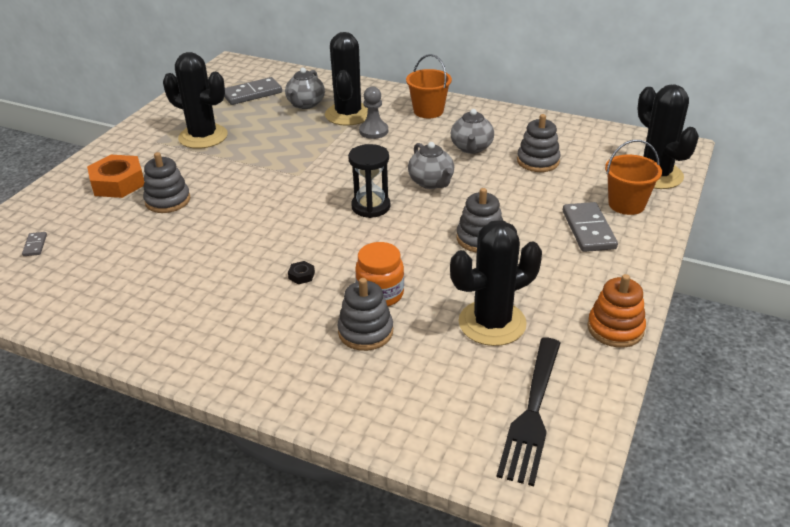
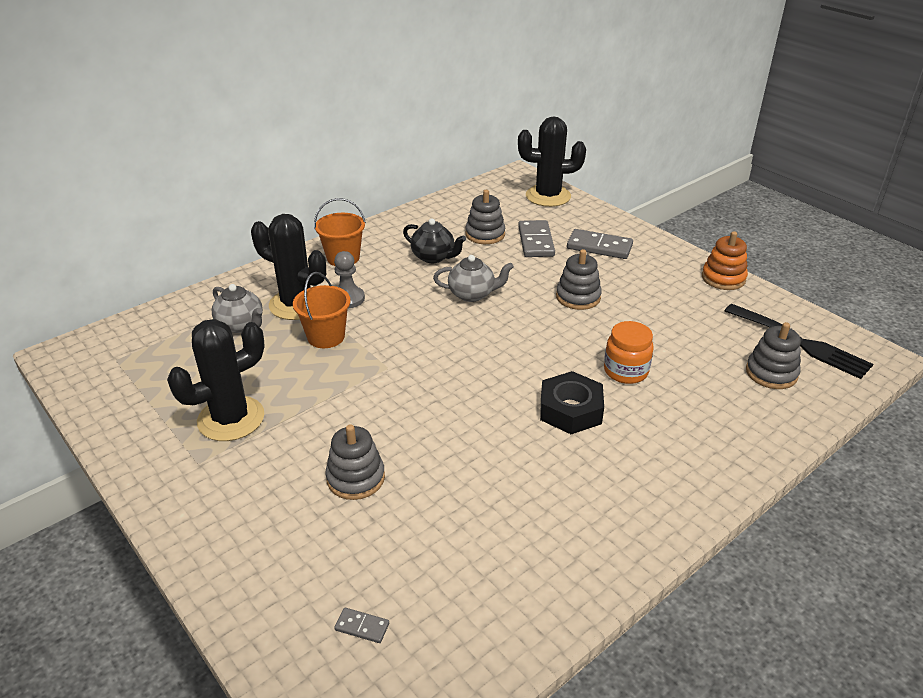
camera: 65 degrees left, 0 degrees up
orange nut [87,155,145,198] -> none
grey domino [224,77,282,105] -> grey domino moved to [518,220,555,257]
black nut [288,261,315,284] -> black nut [540,371,604,434], size x2.45
grey stacking toy [337,278,393,351] -> grey stacking toy moved to [746,322,801,389]
black hourglass [348,144,390,218] -> none
black cactus [450,220,542,346] -> none
grey teapot [451,109,494,154] -> black teapot [403,219,466,263]
orange bucket [605,140,662,215] -> orange bucket moved to [293,272,350,348]

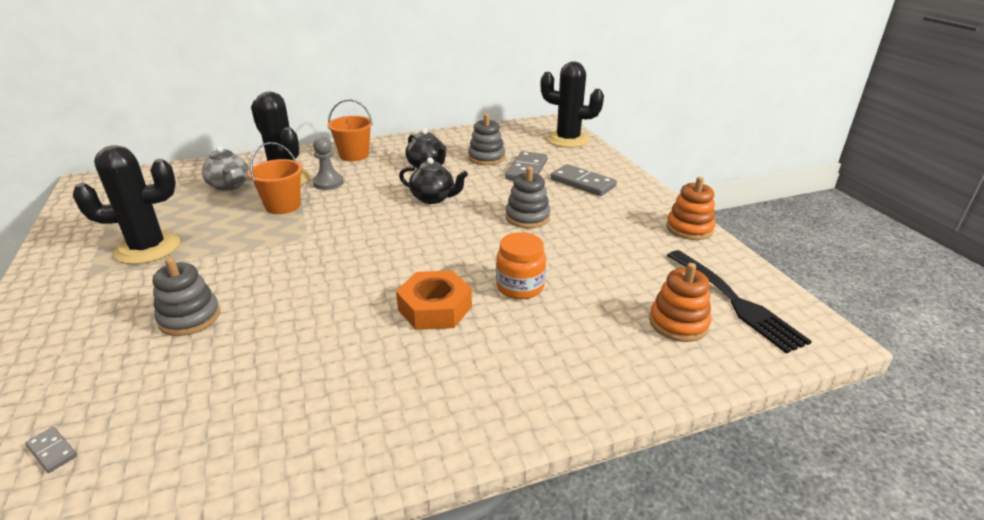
camera: 20 degrees right, 5 degrees down
grey teapot [433,255,514,302] -> black teapot [399,157,468,204]
black nut [540,371,604,434] -> orange nut [396,270,472,330]
grey stacking toy [746,322,801,389] -> orange stacking toy [649,263,711,342]

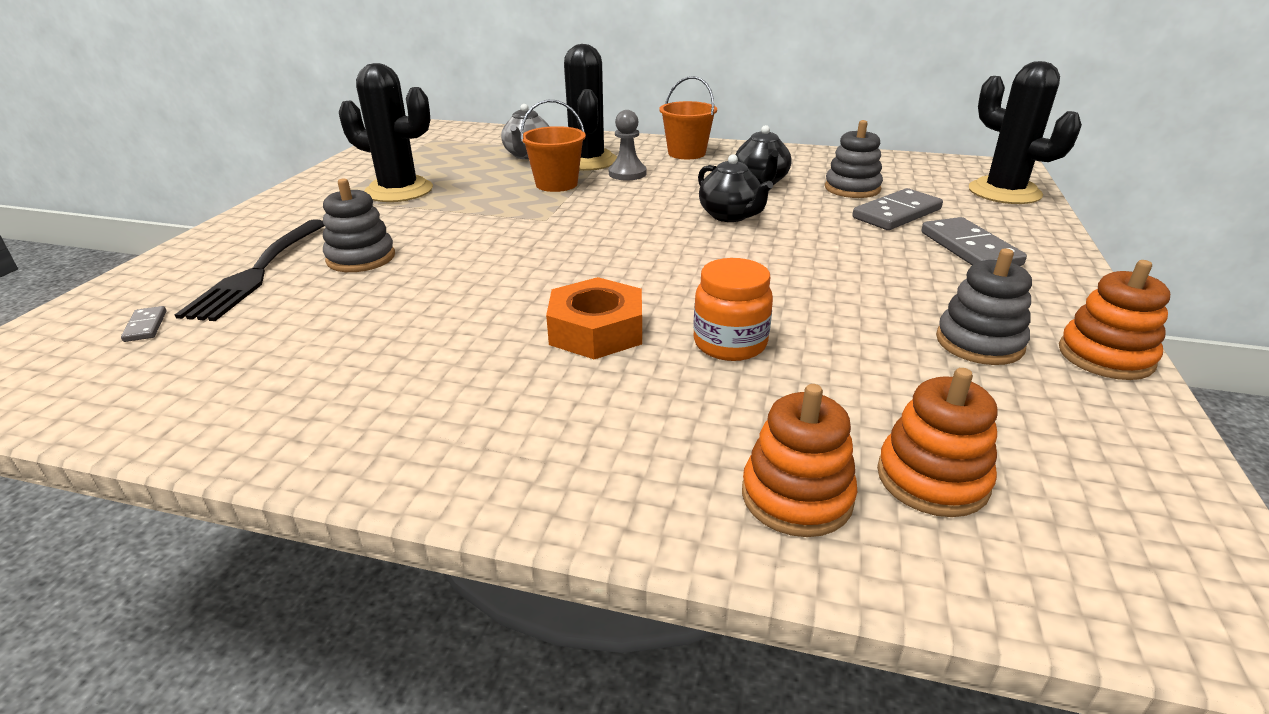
camera: 35 degrees right, 0 degrees up
grey stacking toy [505,167,550,228] -> grey stacking toy moved to [936,248,1032,365]
black fork [667,250,812,354] -> black fork moved to [175,219,324,321]
none -> orange stacking toy [742,384,857,537]

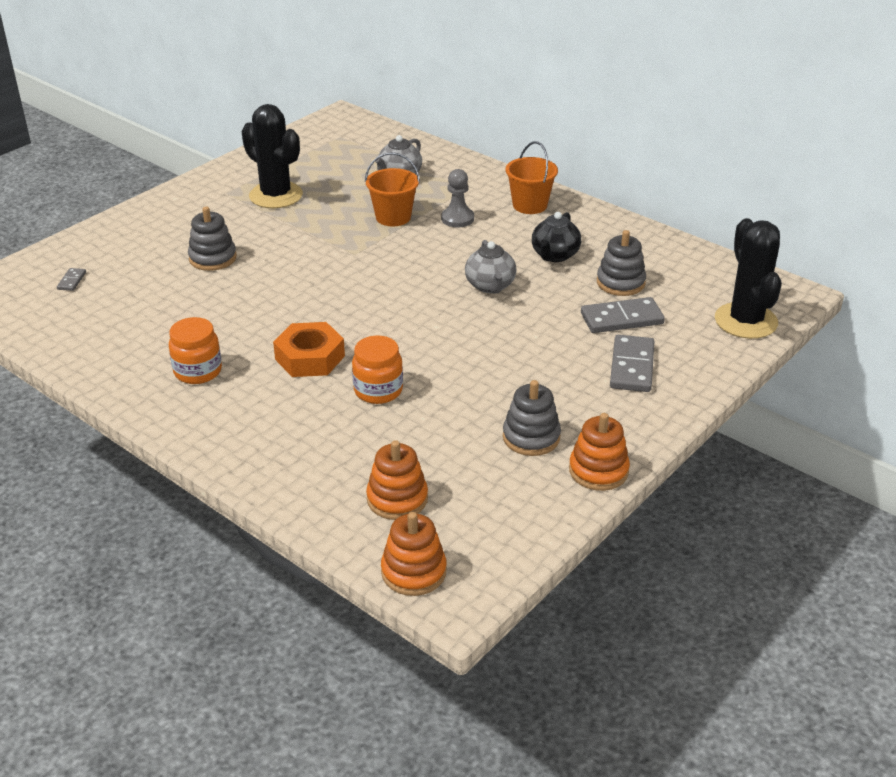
camera: 25 degrees right, 5 degrees up
black fork [175,219,324,321] -> none
black cactus [564,44,617,171] -> none
black teapot [698,154,773,222] -> grey teapot [465,240,516,294]
orange stacking toy [742,384,857,537] -> orange stacking toy moved to [381,512,447,596]
none -> orange jar [169,317,222,384]

